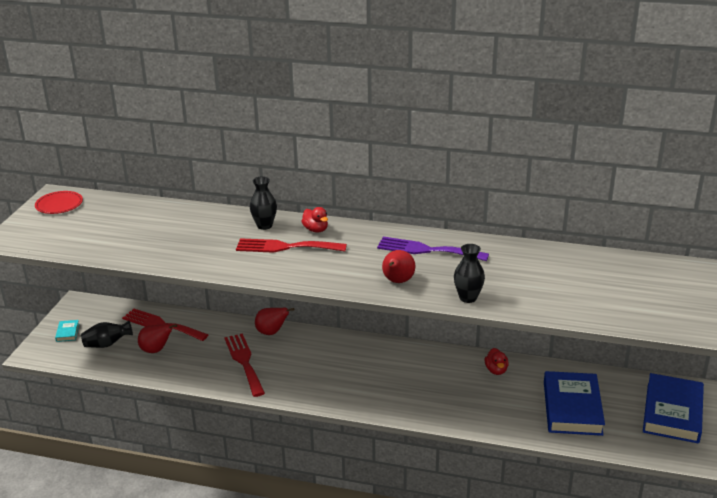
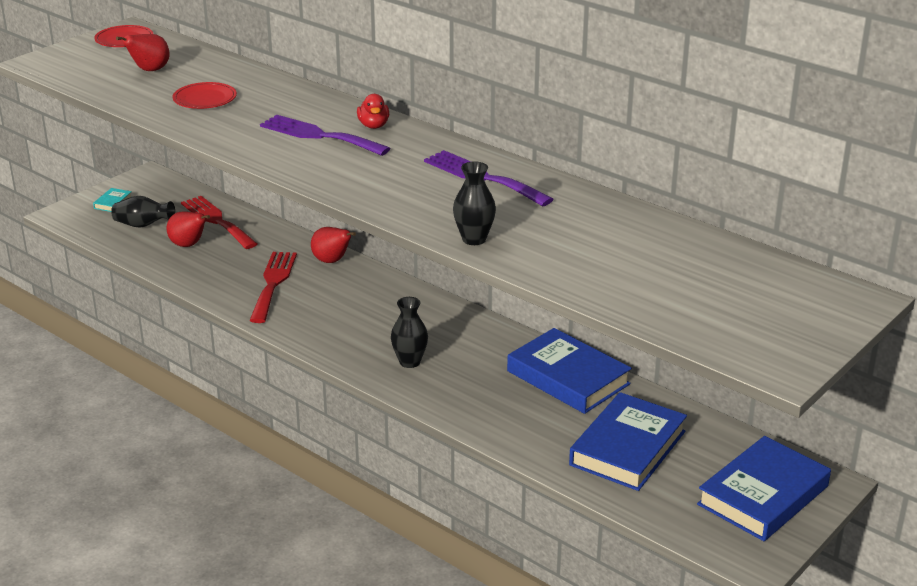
camera: 25 degrees right, 0 degrees up
red fork [236,238,347,253] -> purple fork [260,115,391,156]
black vase [250,177,277,230] -> black vase moved to [391,297,428,368]
red pear [382,250,415,283] -> red pear moved to [116,34,170,71]
red duck [485,348,509,375] -> blue book [507,328,632,414]
none -> red plate [173,82,237,109]

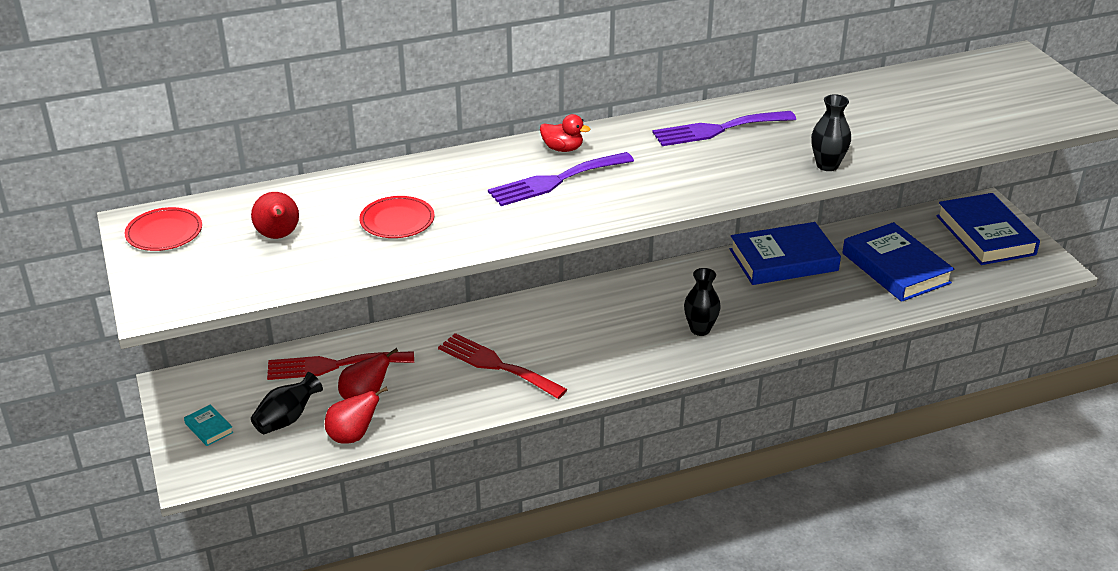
camera: 60 degrees left, 5 degrees up
red pear [311,227,356,263] -> red pear moved to [325,387,388,444]

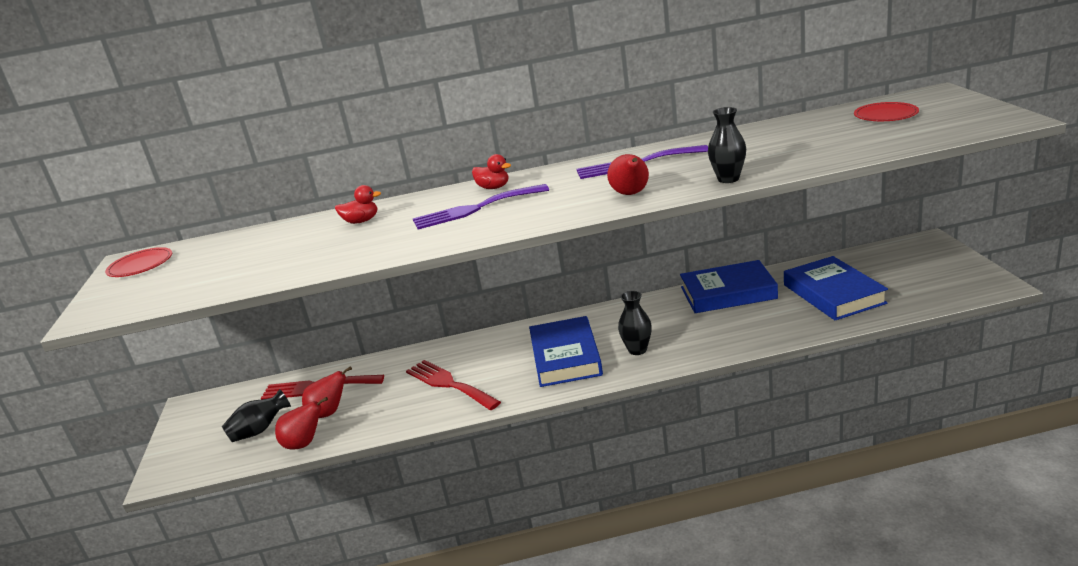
camera: 15 degrees right, 10 degrees down
turquoise book [184,404,233,446] -> none
red pear [251,192,299,239] -> red pear moved to [607,154,649,195]
red plate [359,196,434,238] -> red plate moved to [854,102,919,121]
blue book [936,193,1040,265] -> blue book moved to [529,316,603,387]
none -> red duck [335,185,381,224]

